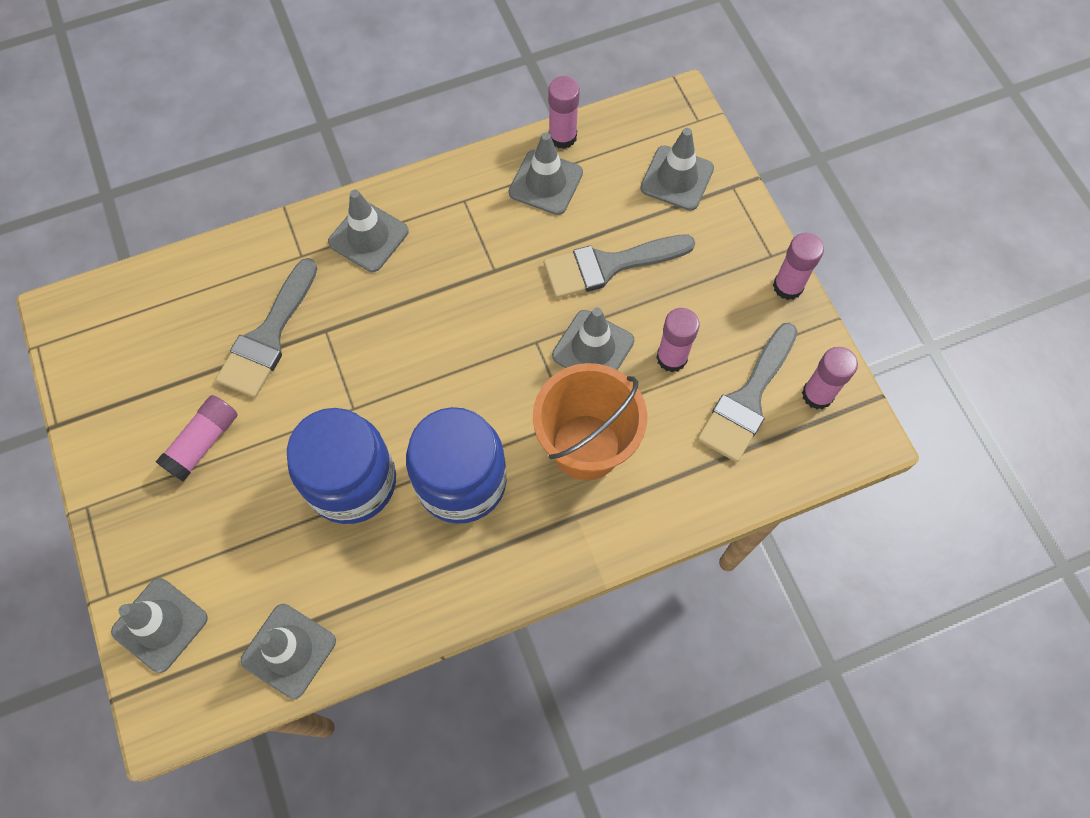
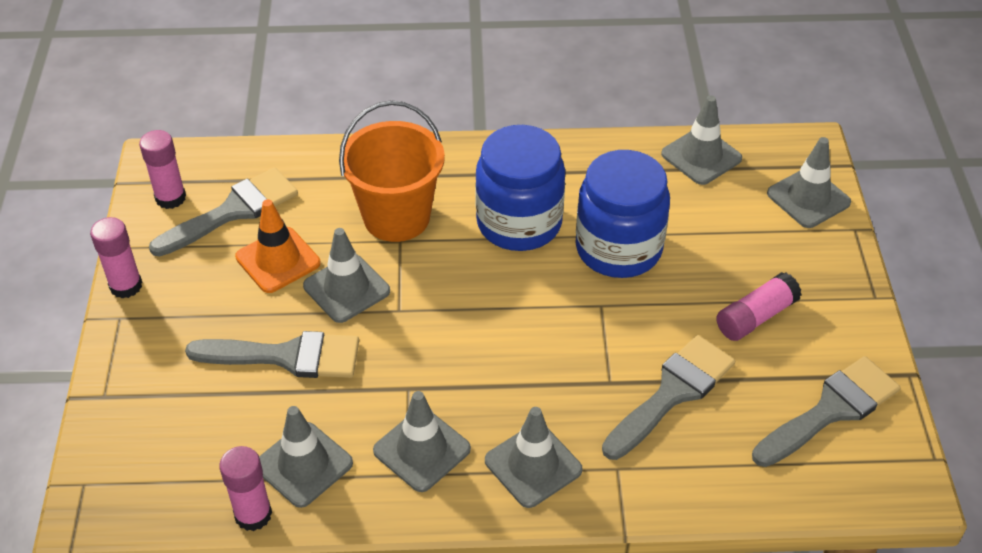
camera: 160 degrees left, 20 degrees down
grey traffic cone [640,128,714,211] -> grey traffic cone moved to [373,391,471,492]
pink glue stick [656,308,700,372] -> orange traffic cone [235,199,321,293]
none -> grey brush [752,356,900,467]

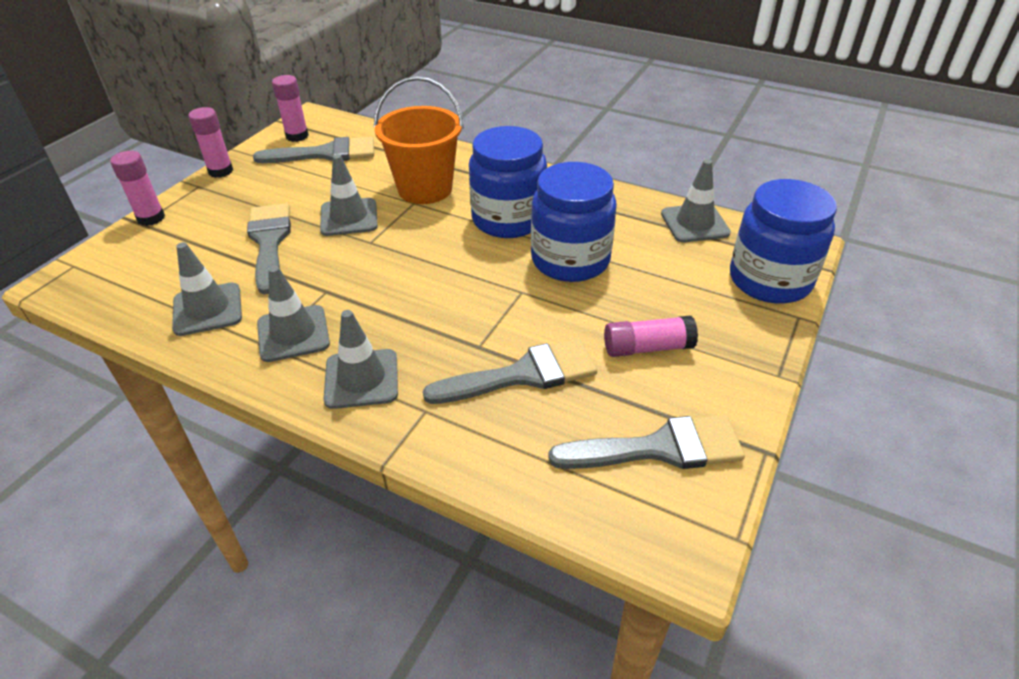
camera: 30 degrees right, 5 degrees down
grey brush [185,331,359,378] -> grey brush turned 135 degrees counterclockwise [247,203,291,294]
pink glue stick [219,446,272,531] -> pink glue stick moved to [110,151,165,226]
orange traffic cone [235,199,321,293] -> none
grey traffic cone [767,137,851,228] -> blue jar [730,179,837,304]

